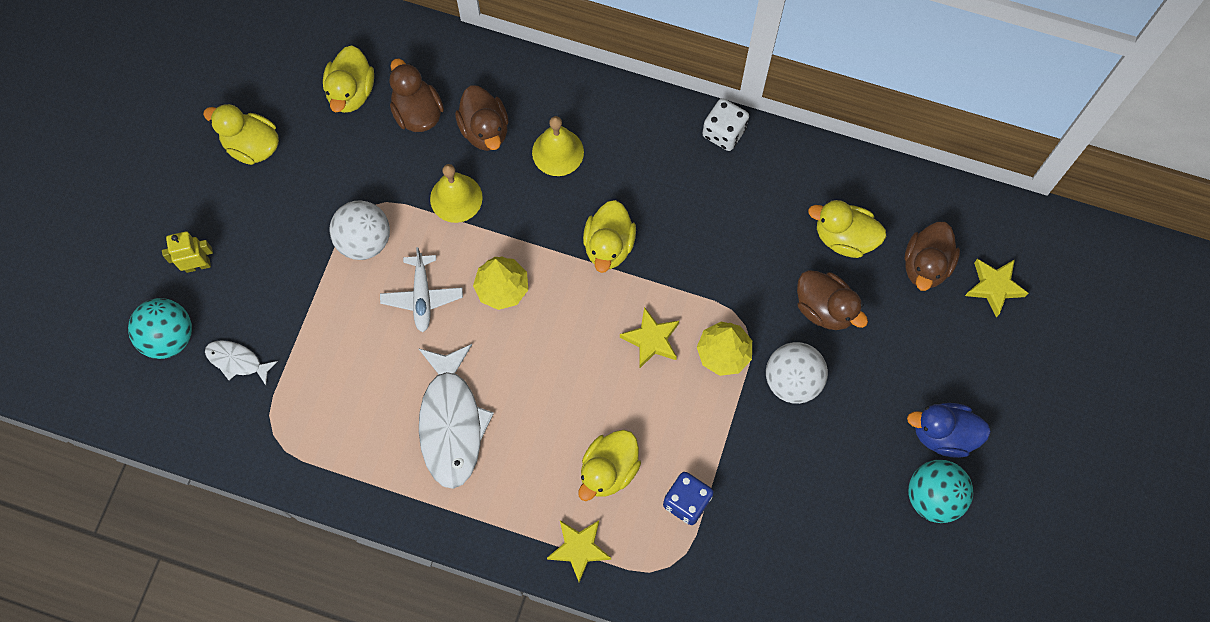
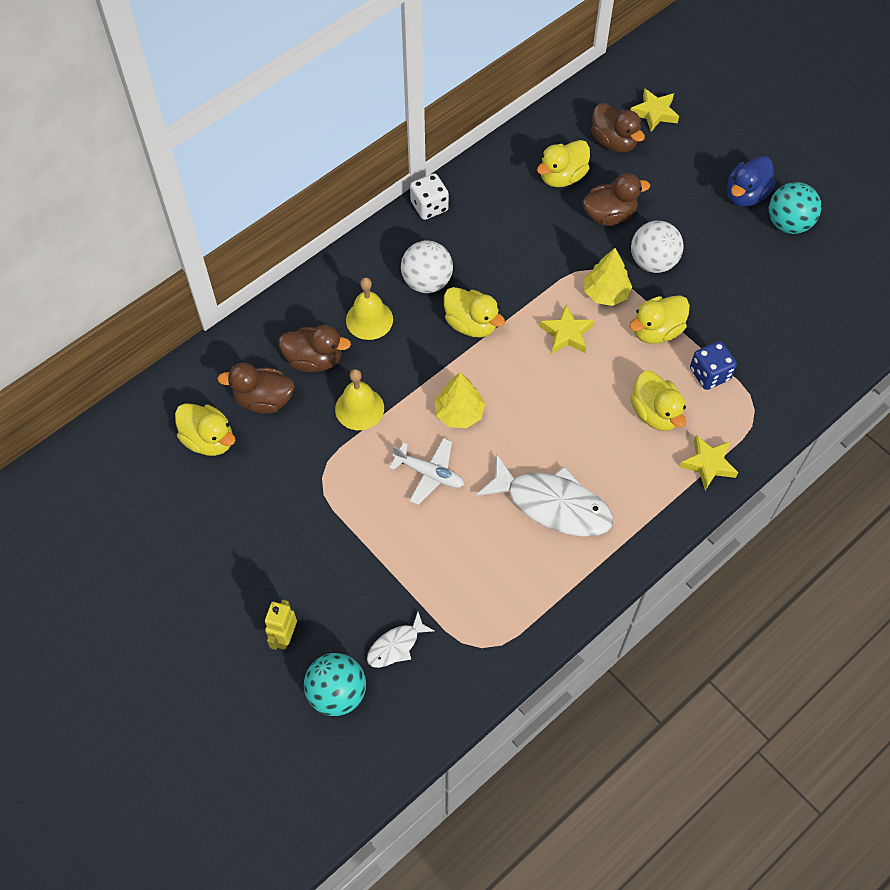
camera: 60 degrees left, 10 degrees down
yellow duck [203,104,279,165] -> yellow duck moved to [629,295,690,344]
white ball [329,200,390,260] -> white ball moved to [401,241,453,293]

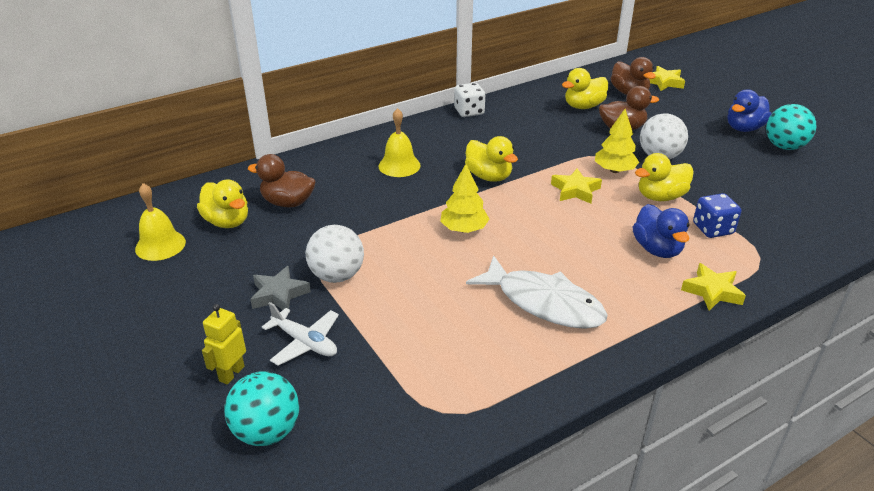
camera: 10 degrees right, 25 degrees down
brown duck [278,325,351,372] -> none
yellow bell [335,369,384,430] -> yellow bell moved to [135,183,186,261]
white fish [367,612,434,668] -> none
white plane [389,438,464,505] -> white plane moved to [262,302,339,366]
white ball [401,241,453,293] -> white ball moved to [306,225,364,283]
yellow duck [630,371,686,431] -> blue duck [633,204,690,258]
none -> grey star [250,266,311,310]

